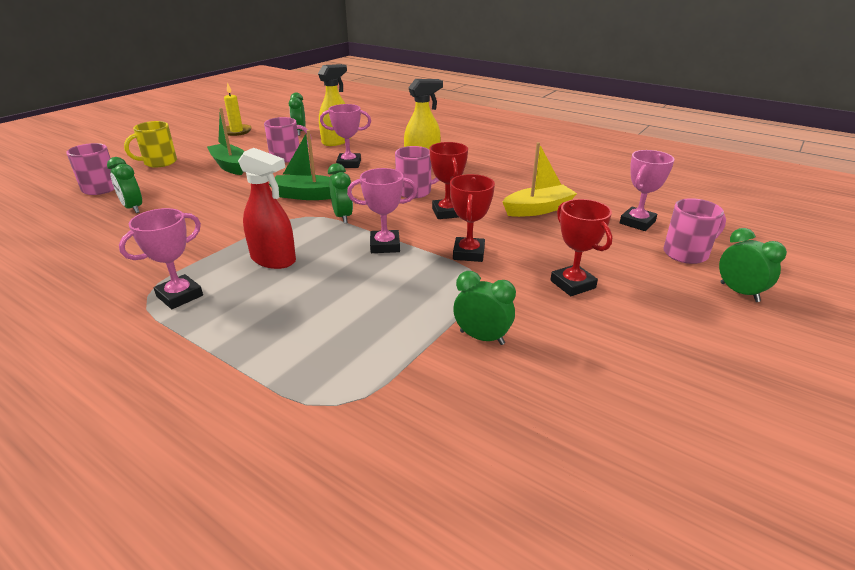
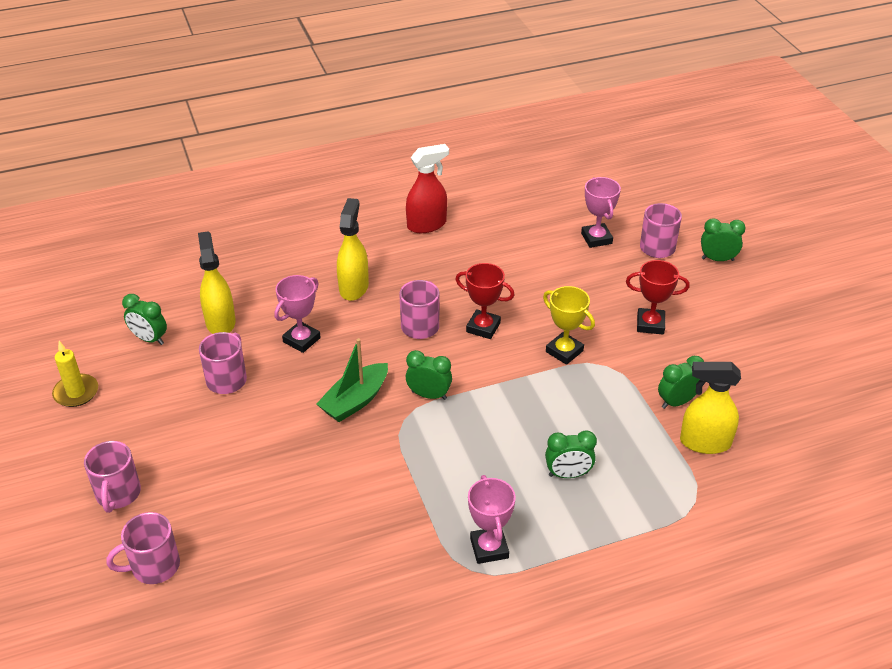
camera: 55 degrees left, 10 degrees up
green clock [107,157,142,213] -> green clock moved to [545,431,597,478]
yellow mug [124,121,177,168] -> pink mug [84,441,141,513]
green boat [207,108,244,175] -> none
red spray bottle [238,148,296,269] -> red spray bottle moved to [406,144,449,233]
pink trophy [347,168,418,253] -> none
red trophy [450,174,495,262] -> yellow trophy [543,286,595,365]
yellow boat [503,142,577,217] -> none
none -> yellow spray bottle [680,362,741,454]

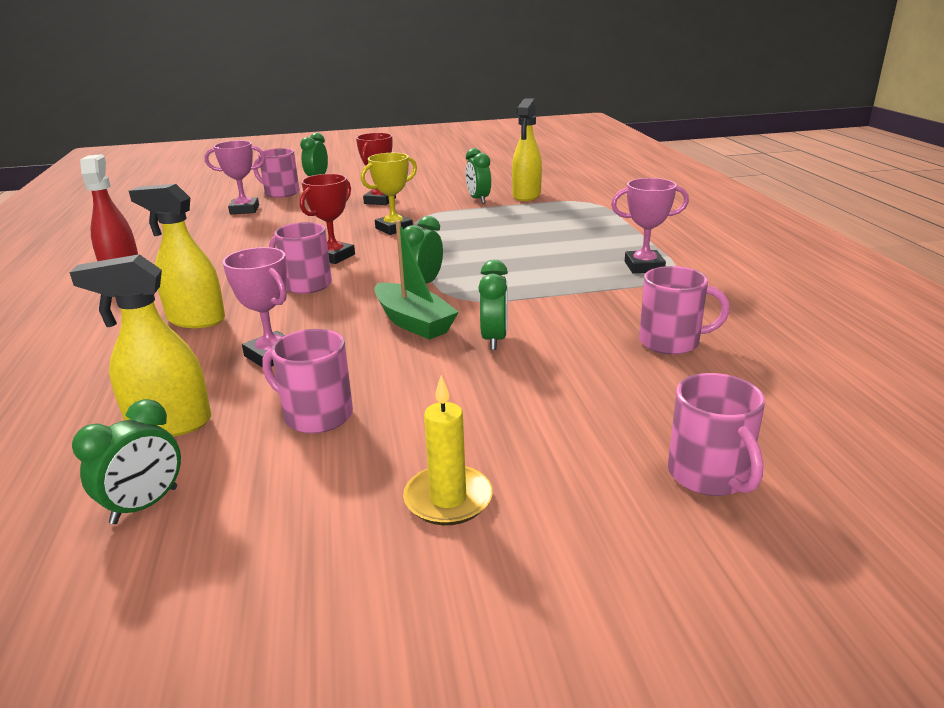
camera: 80 degrees left, 15 degrees down
yellow candle [52,341,98,407] -> yellow candle moved to [403,375,493,525]
pink mug [84,441,141,513] -> pink mug moved to [639,266,730,355]
green clock [545,431,597,478] -> green clock moved to [478,260,508,350]

